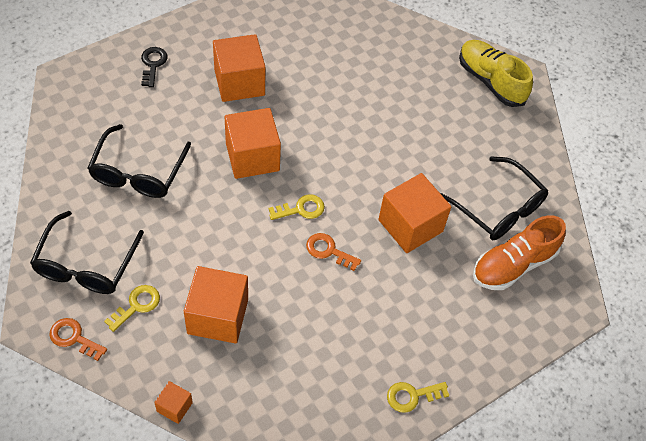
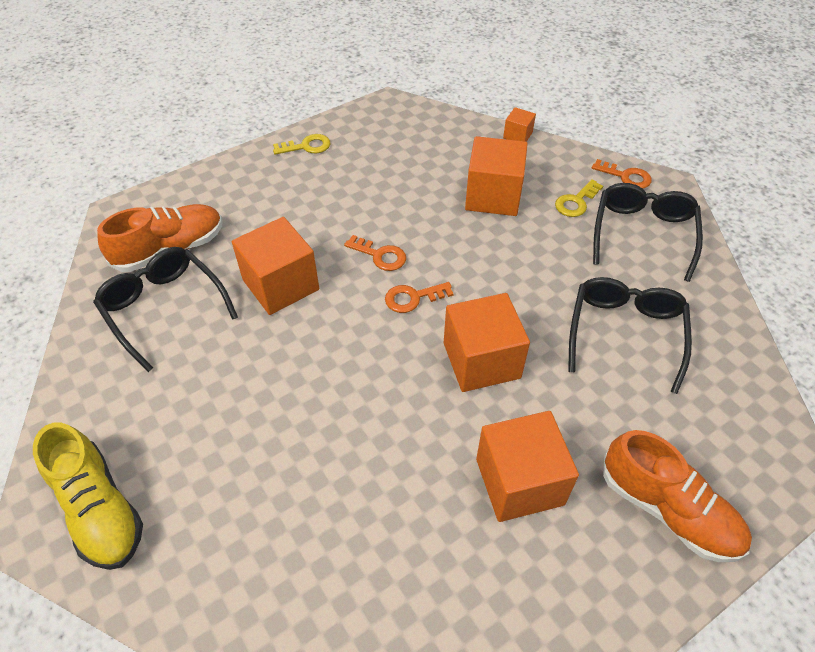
camera: 175 degrees left, 5 degrees down
black key [141,47,168,87] -> orange shoe [603,430,752,562]
yellow key [269,194,325,220] -> orange key [385,282,454,313]

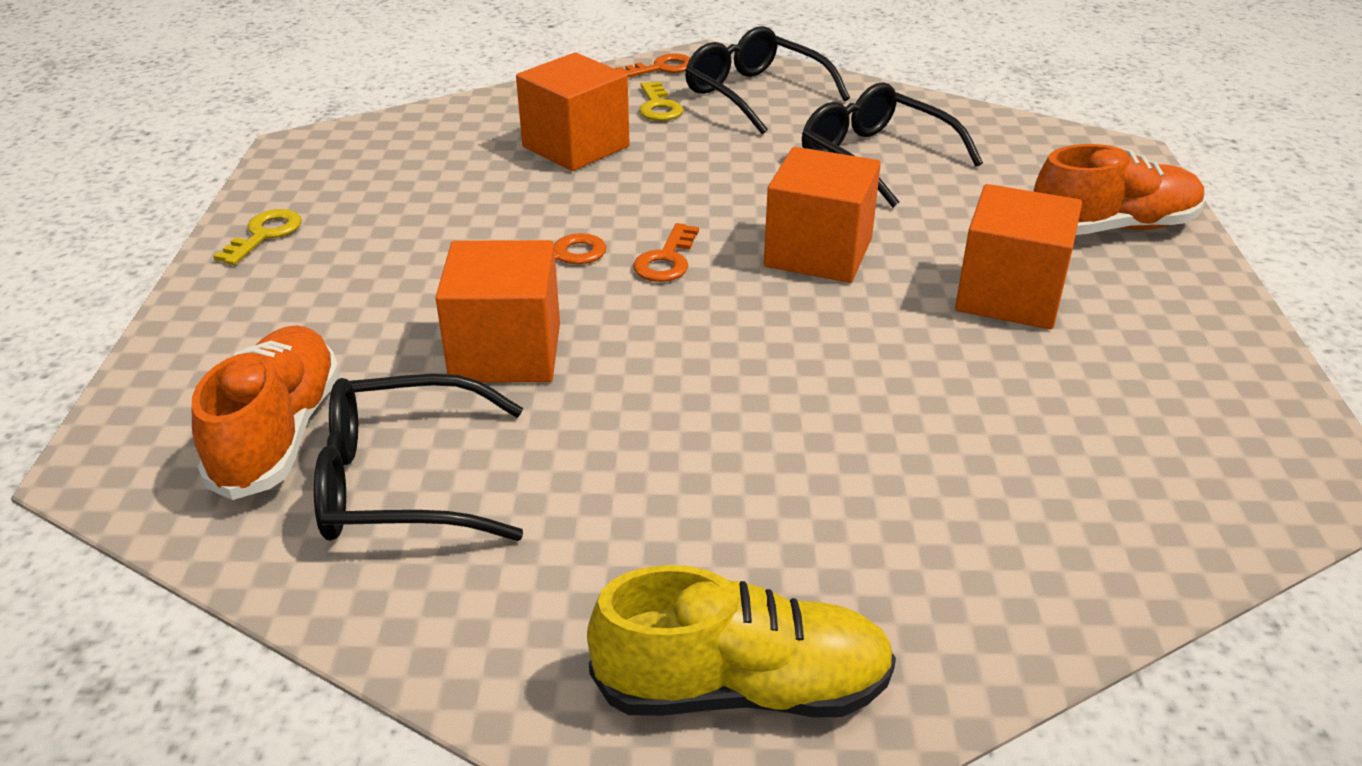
camera: 55 degrees left, 15 degrees down
orange cube [503,107,536,142] -> none

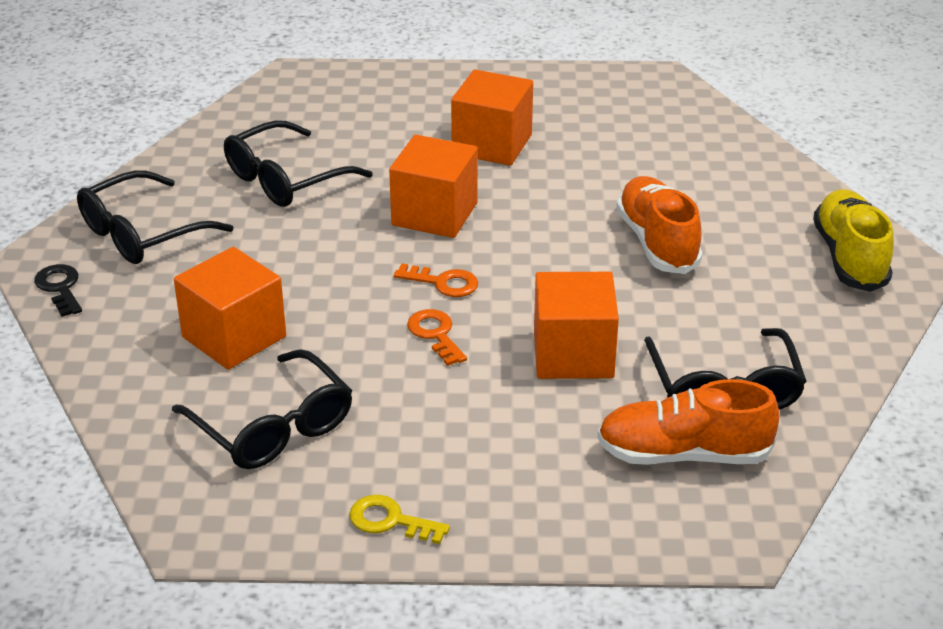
camera: 90 degrees left, 0 degrees up
orange key [616,53,691,77] -> black key [34,264,82,317]
yellow key [639,81,683,121] -> none
orange shoe [1034,144,1205,235] -> orange shoe moved to [616,176,703,274]
none -> black glasses [172,349,352,469]

